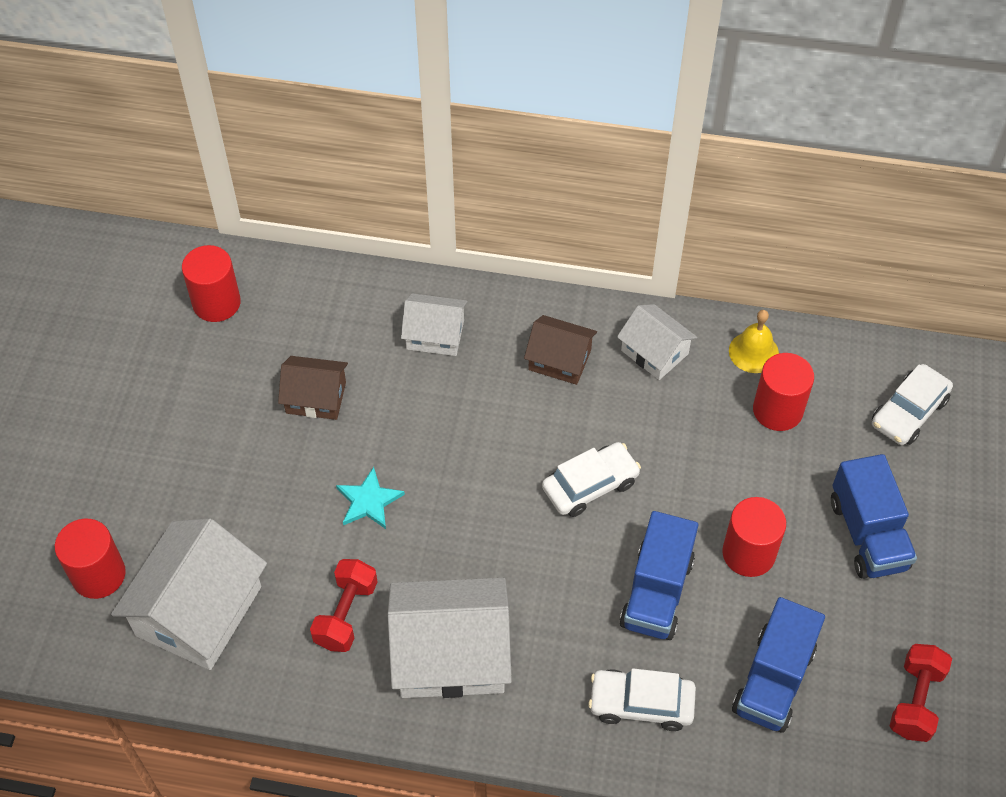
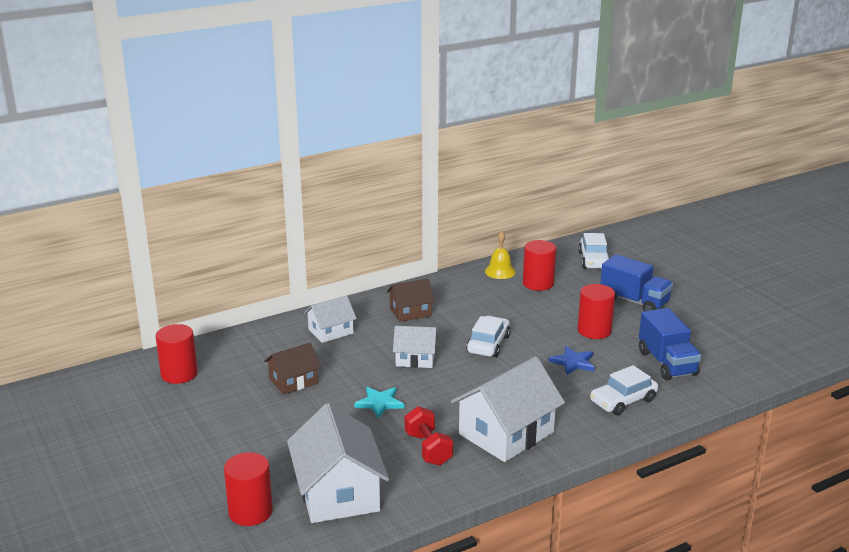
camera: 40 degrees left, 30 degrees down
white house [617,304,697,380] -> white house moved to [393,326,438,368]
blue truck [620,511,698,640] -> blue star [549,346,595,375]
red dumbbell [890,644,952,742] -> none

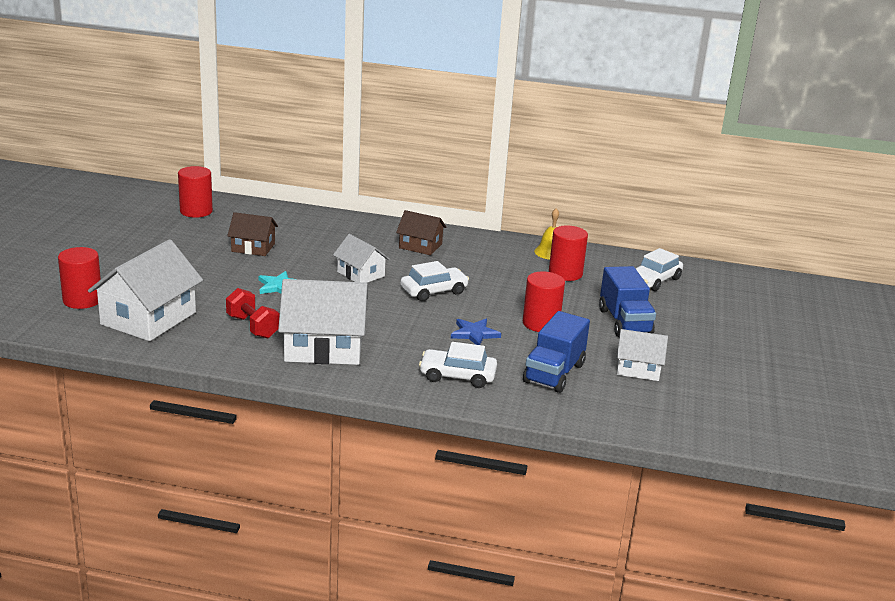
camera: 40 degrees right, 0 degrees up
white house [304,295,357,343] -> white house moved to [617,329,668,381]
red dumbbell [405,406,453,466] -> red dumbbell turned 60 degrees counterclockwise [226,288,280,339]

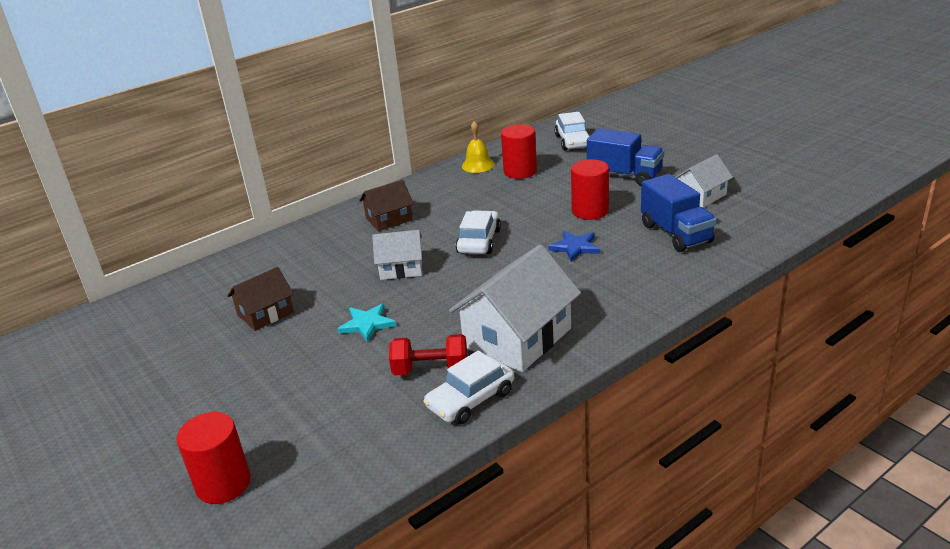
camera: 45 degrees left, 5 degrees up
white house [88,239,203,341] -> none
red cylinder [178,166,213,218] -> none
white car [419,342,497,388] -> white car moved to [423,350,514,424]

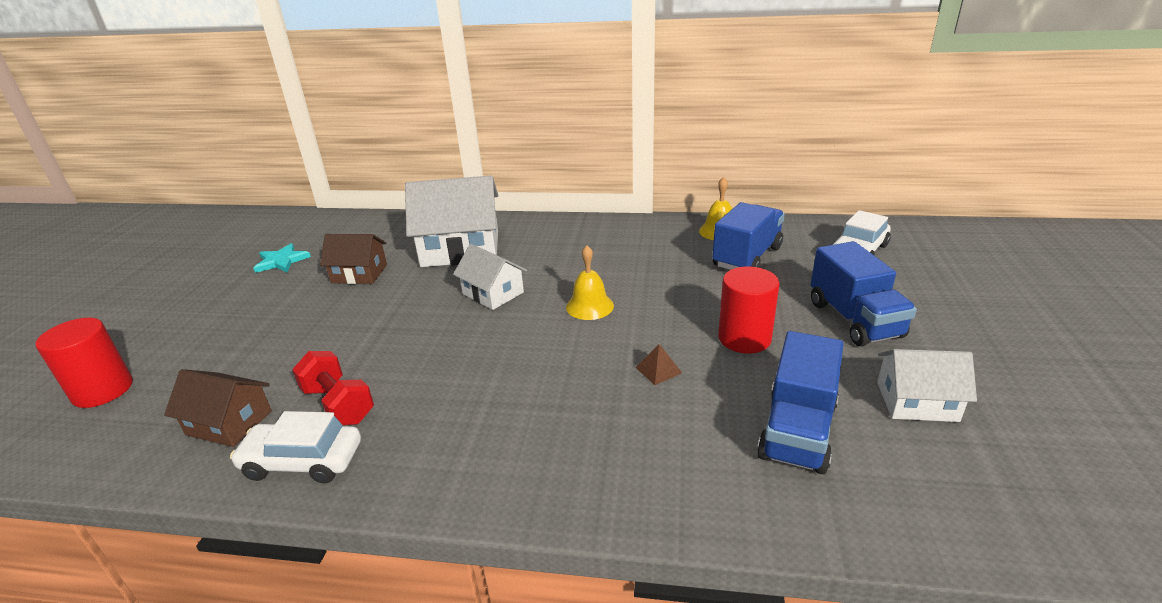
camera: 45 degrees right, 0 degrees up
turquoise star [338,304,396,342] -> turquoise star moved to [253,243,311,273]
brown house [359,180,414,231] -> brown house moved to [164,369,272,447]
white house [449,245,581,372] -> white house moved to [405,176,498,267]
white car [456,210,501,254] -> yellow bell [566,245,614,320]
red cylinder [501,124,537,179] -> blue truck [712,202,785,270]
blue star [548,231,600,262] -> brown pyramid [635,344,682,385]

